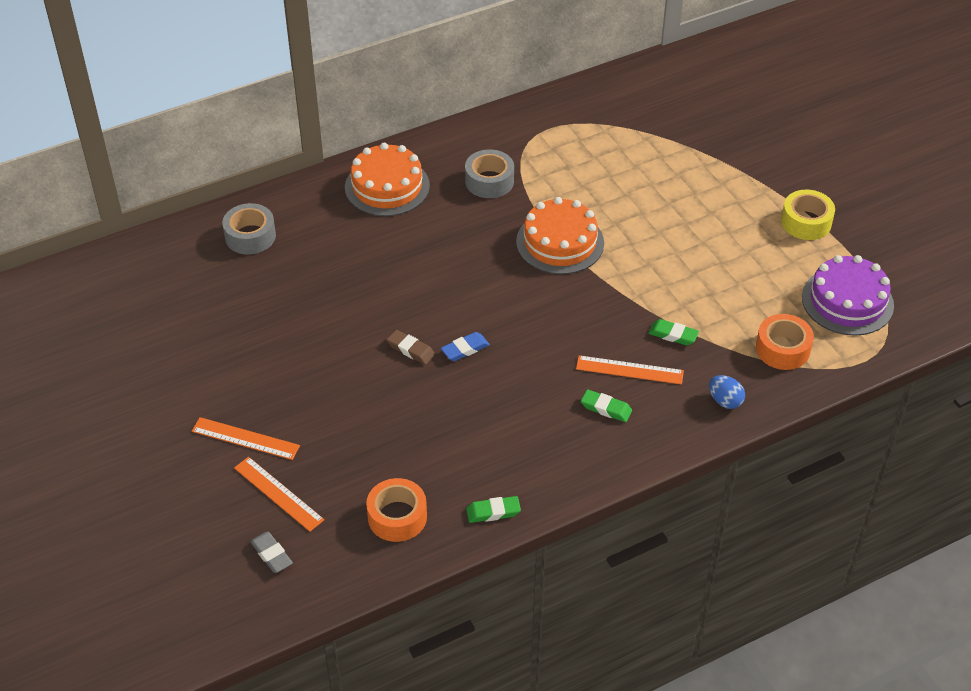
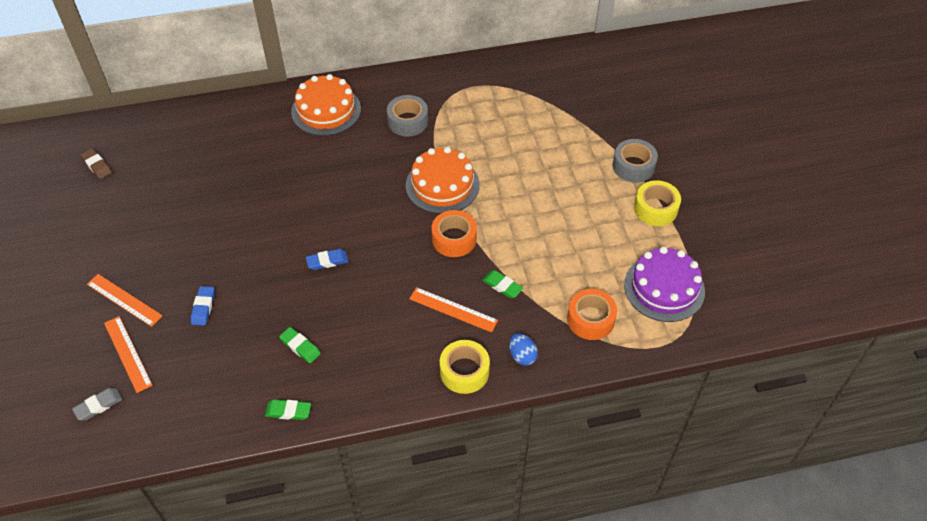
camera: 15 degrees right, 5 degrees up
grey tape [222,203,276,255] -> grey tape moved to [613,139,658,183]
grey eraser [250,532,293,573] -> grey eraser turned 75 degrees clockwise [72,388,122,420]
orange tape [366,478,427,542] -> orange tape moved to [432,210,477,257]
brown eraser [387,330,435,365] -> brown eraser moved to [80,148,112,179]
green eraser [581,389,632,422] -> green eraser moved to [279,327,321,363]
none -> blue eraser [191,286,215,326]
none -> yellow tape [440,340,490,394]

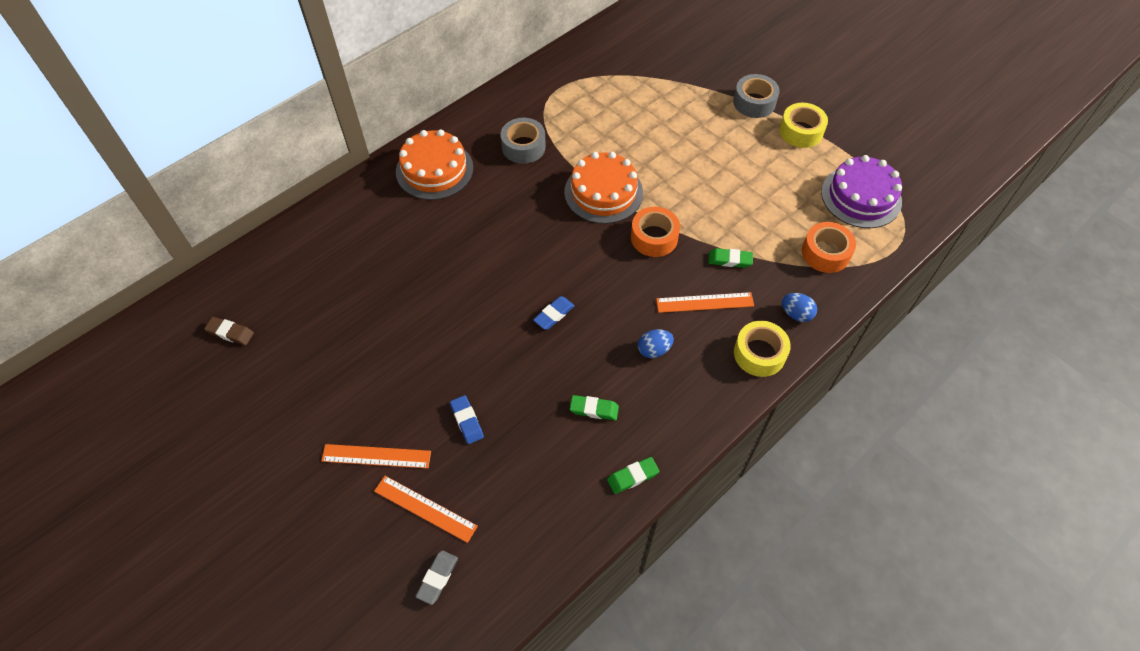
camera: 30 degrees left, 5 degrees up
none -> blue egg [638,329,674,358]

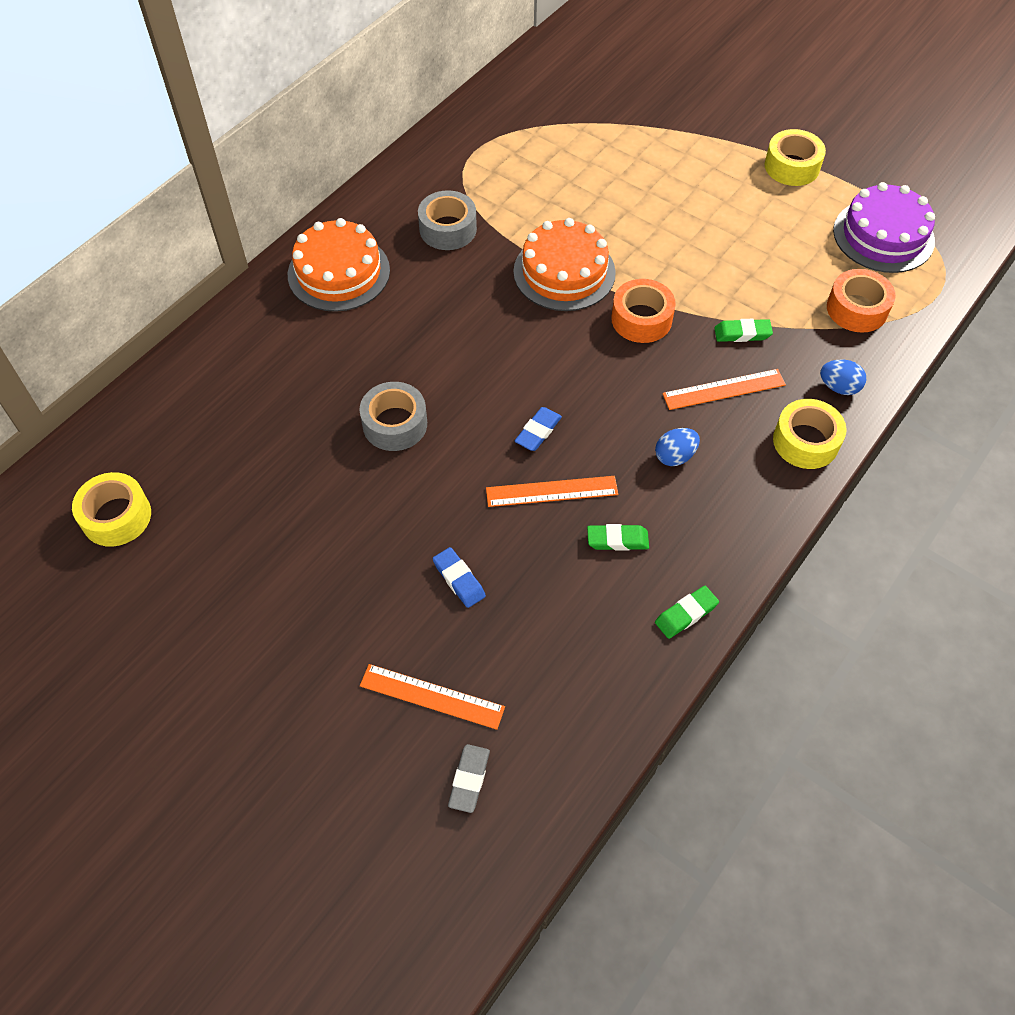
camera: 10 degrees left, 0 degrees up
brown eraser [204,317,254,345] -> yellow tape [72,472,151,547]
orange ruler [321,444,431,468] -> orange ruler moved to [486,476,618,507]
grey tape [733,74,780,118] -> grey tape moved to [359,382,427,451]

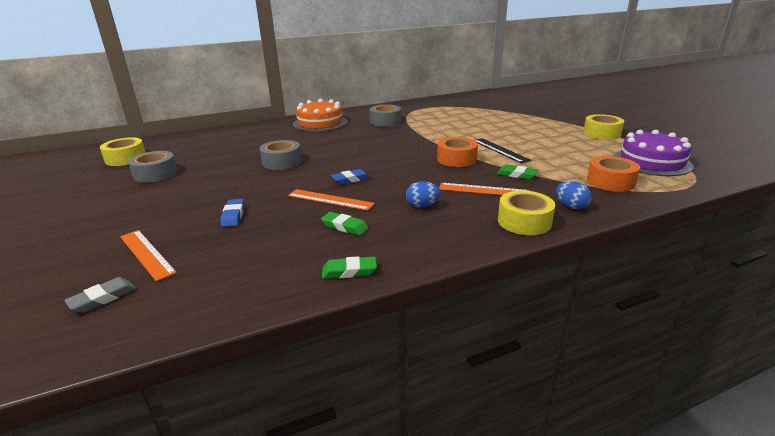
camera: 30 degrees right, 30 degrees down
orange cake [513,218,616,311] -> none
none -> grey tape [128,151,177,183]
none -> black ruler [475,138,531,163]

